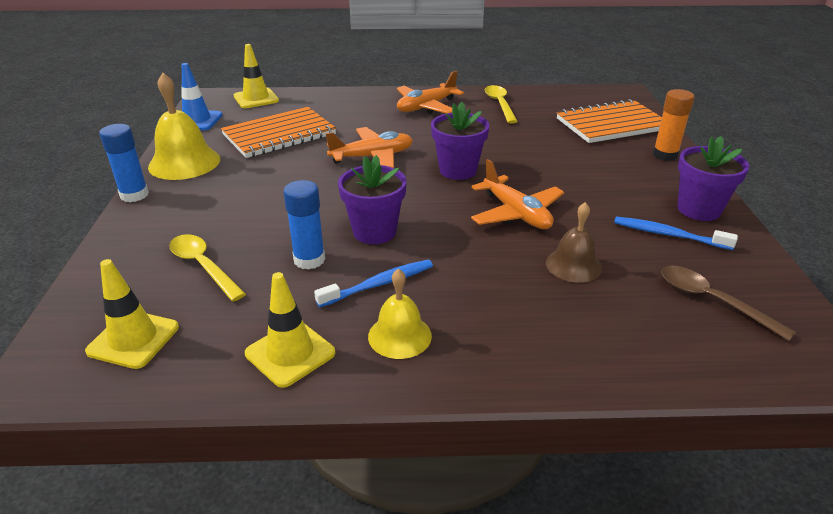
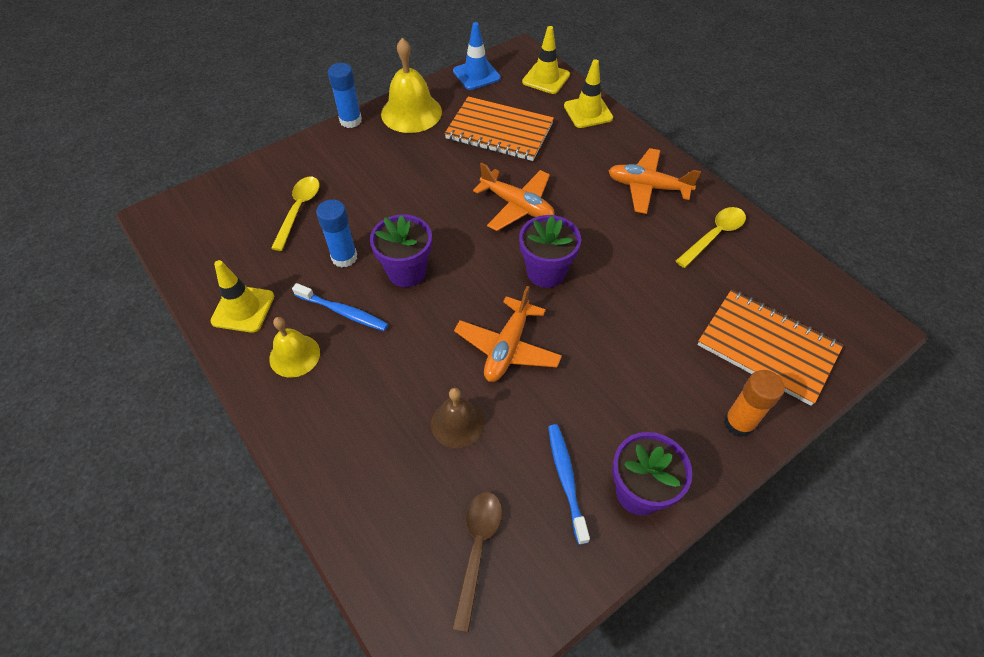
camera: 55 degrees right, 20 degrees up
yellow traffic cone [85,259,179,369] -> yellow traffic cone moved to [564,59,613,128]

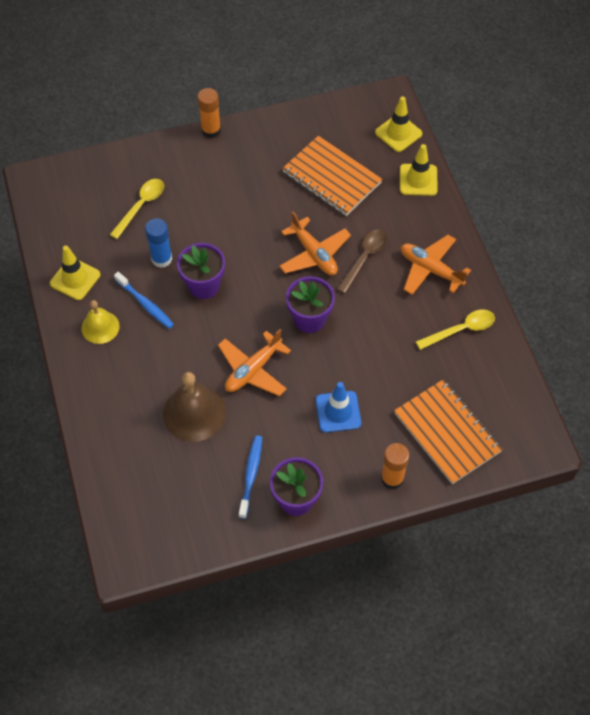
camera: 20 degrees right, 5 degrees up
blue glue stick [328,63,362,128] -> orange glue stick [197,88,221,138]
yellow bell [381,38,442,133] -> none
brown bell [431,388,484,448] -> brown bell [163,372,226,442], size x1.60
brown spoon [452,492,502,633] -> brown spoon moved to [337,230,387,294]
blue traffic cone [453,22,501,90] -> blue traffic cone moved to [316,382,361,433]

